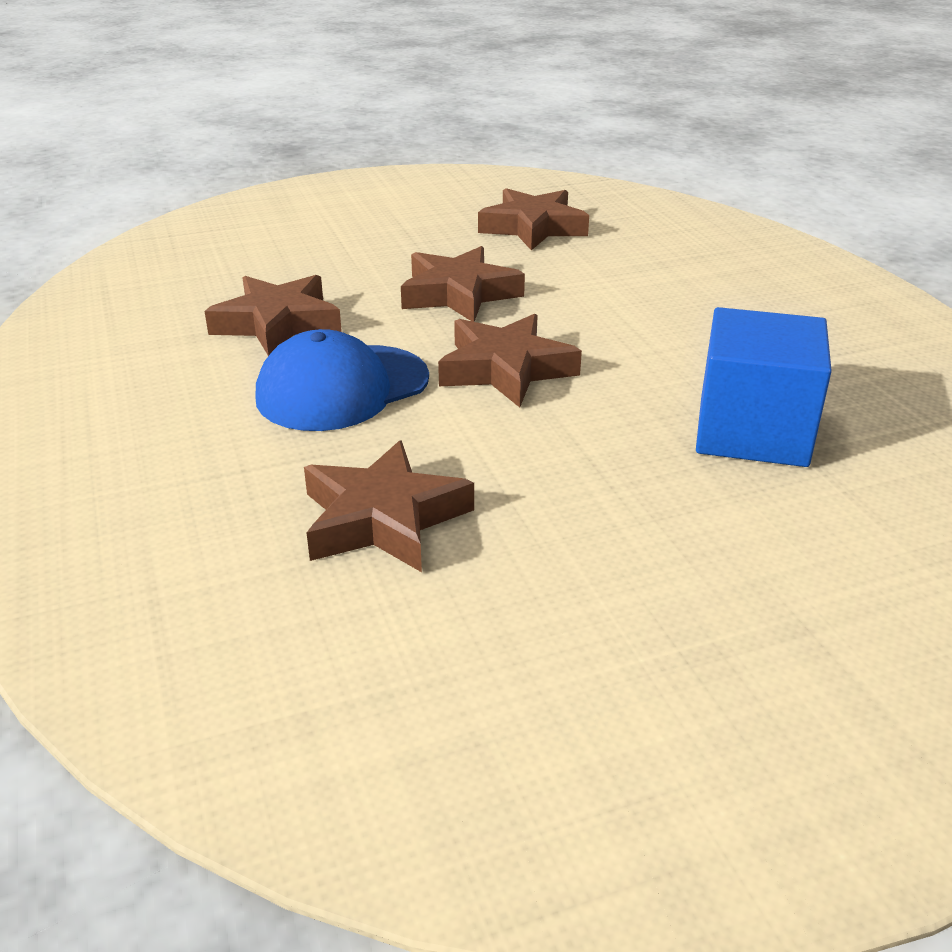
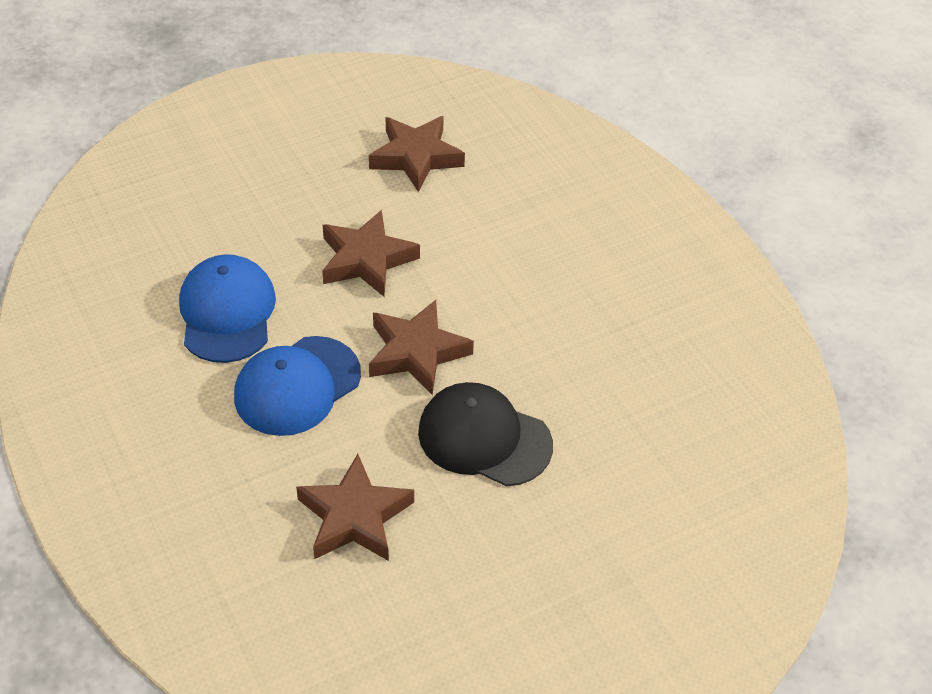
camera: 10 degrees left, 15 degrees up
brown star [204,275,342,356] -> blue cap [179,254,276,363]
blue cube [696,307,832,467] -> none
none -> black cap [418,382,553,486]

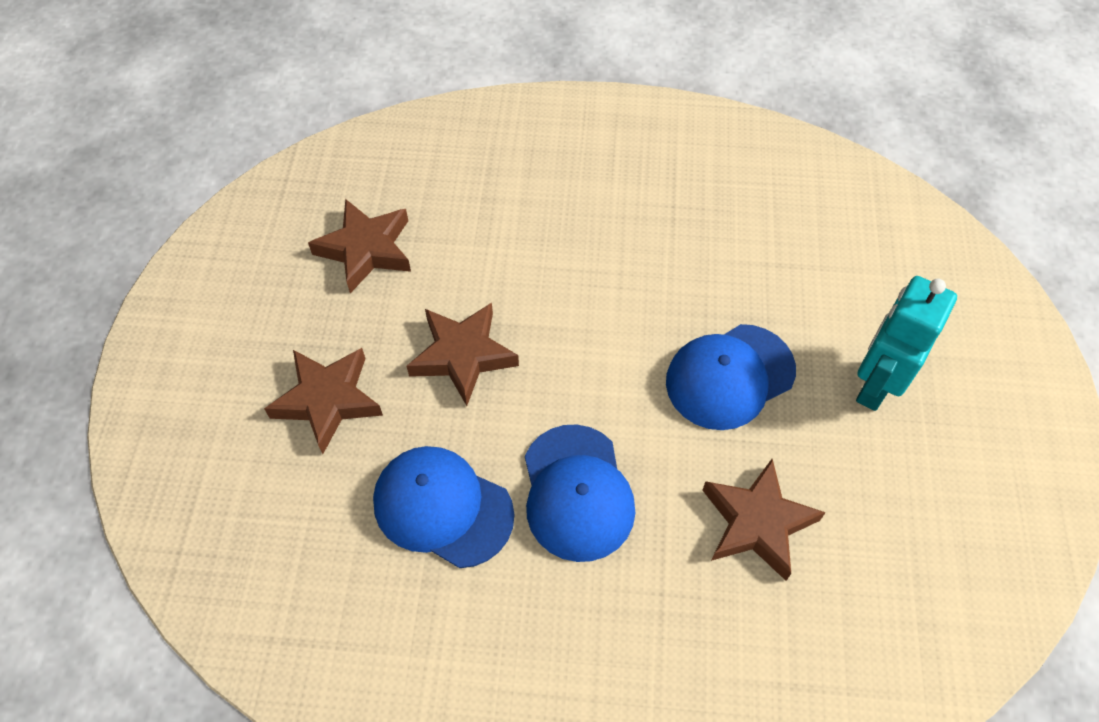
camera: 55 degrees left, 10 degrees up
brown star [369,300,474,395] -> brown star moved to [264,348,383,454]
black cap [418,382,553,486] -> blue cap [666,324,796,430]
none -> turquoise robot [856,276,957,411]

